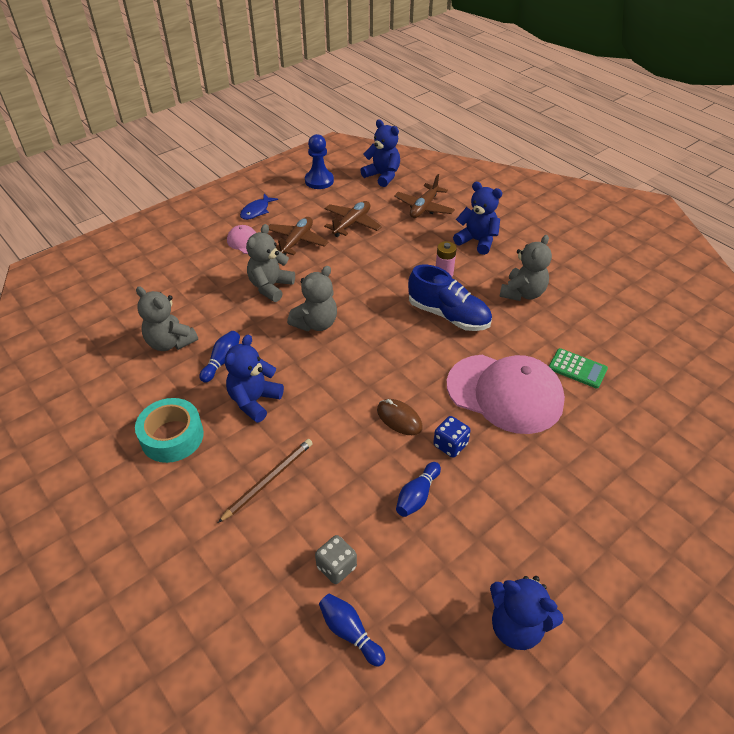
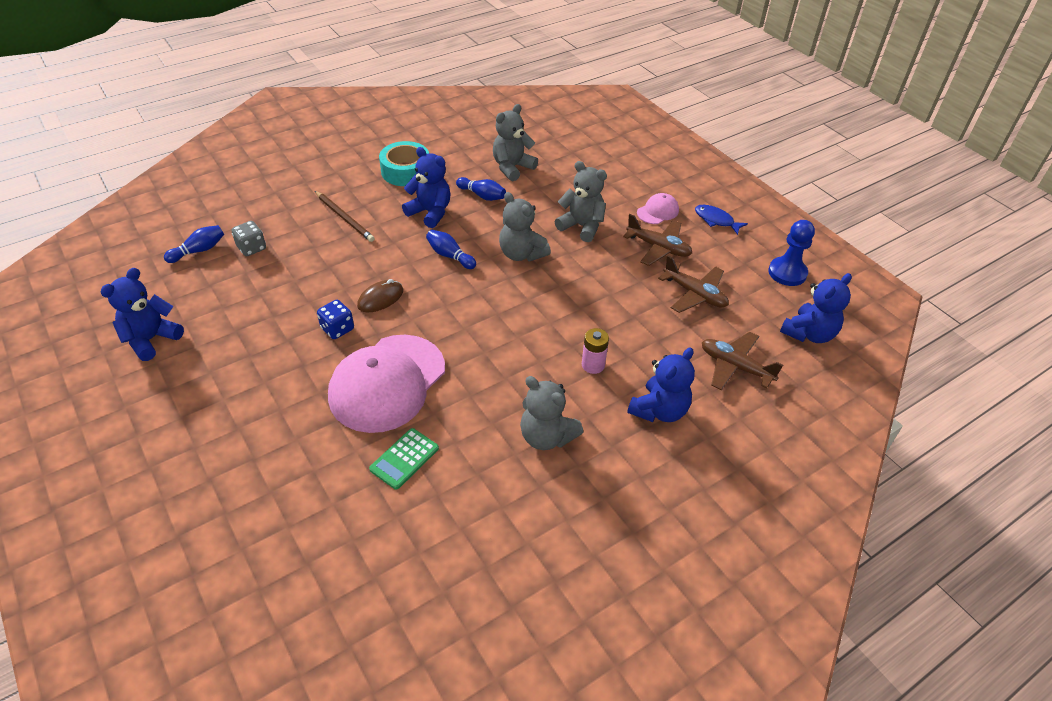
camera: 95 degrees right, 0 degrees up
blue bowling pin [396,462,441,517] -> blue bowling pin moved to [426,230,476,269]
blue shoe [408,265,492,331] -> none

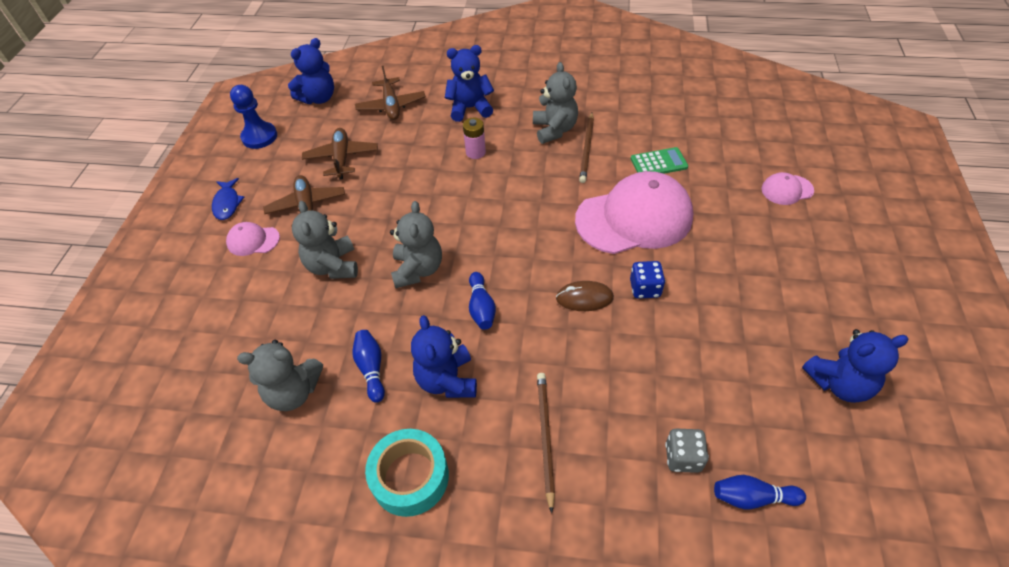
camera: 135 degrees left, 5 degrees up
blue teddy bear [780,273,852,343] -> blue teddy bear turned 135 degrees clockwise [288,38,334,104]
none -> brown pencil [579,113,594,183]
none -> pink cap [762,172,814,205]

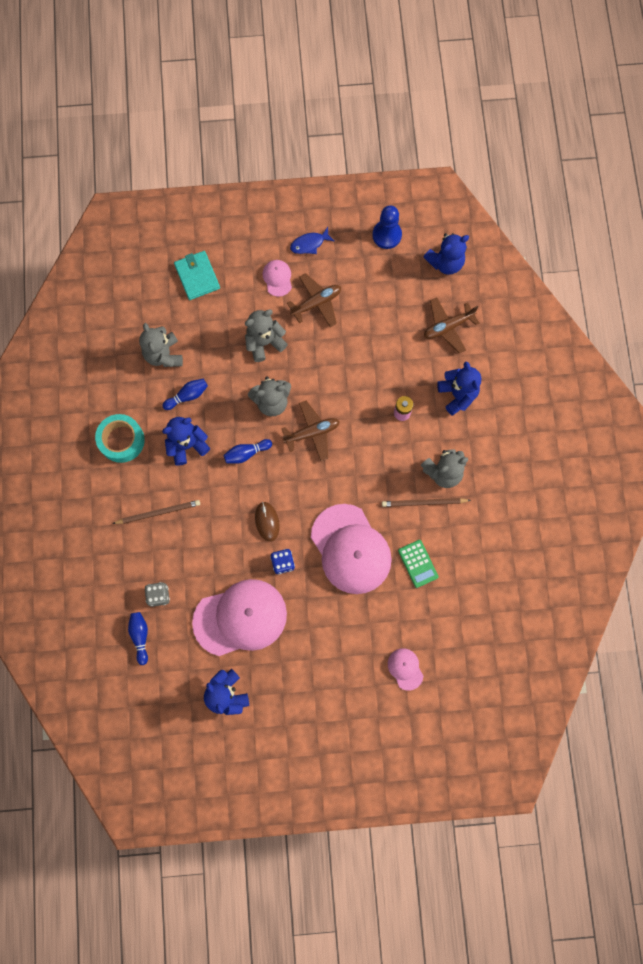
camera: 75 degrees right, 25 degrees up
blue teddy bear [288,38,334,104] -> blue teddy bear turned 60 degrees counterclockwise [424,233,469,275]
brown plane [302,128,378,179] -> brown plane moved to [281,401,340,461]
none -> turquoise wallet [174,251,220,300]
none -> pink cap [192,579,287,656]

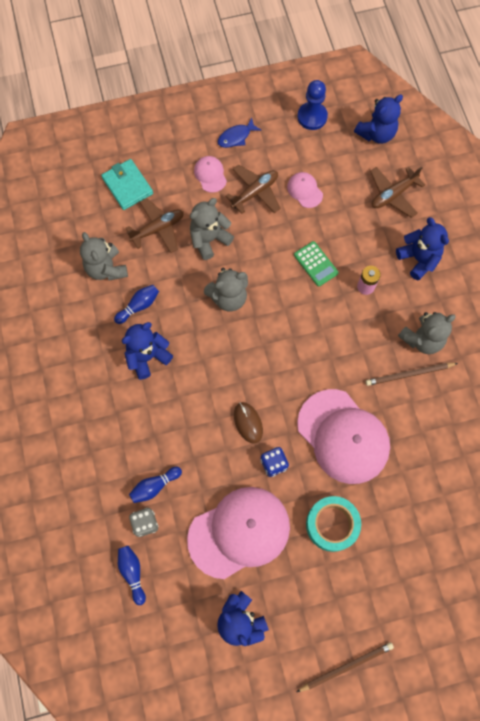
camera: 10 degrees left, 5 degrees down
turquoise tape [95,414,145,463] -> turquoise tape moved to [306,496,361,552]
brown pencil [112,500,200,524] -> brown pencil moved to [297,642,394,692]
blue bowling pin [223,439,272,464] -> blue bowling pin moved to [129,467,182,503]
brown plane [281,401,340,461] -> brown plane moved to [126,198,184,253]
pink cap [388,648,423,691] -> pink cap moved to [287,172,323,208]
green calculator [398,540,438,588] -> green calculator moved to [294,241,339,287]

